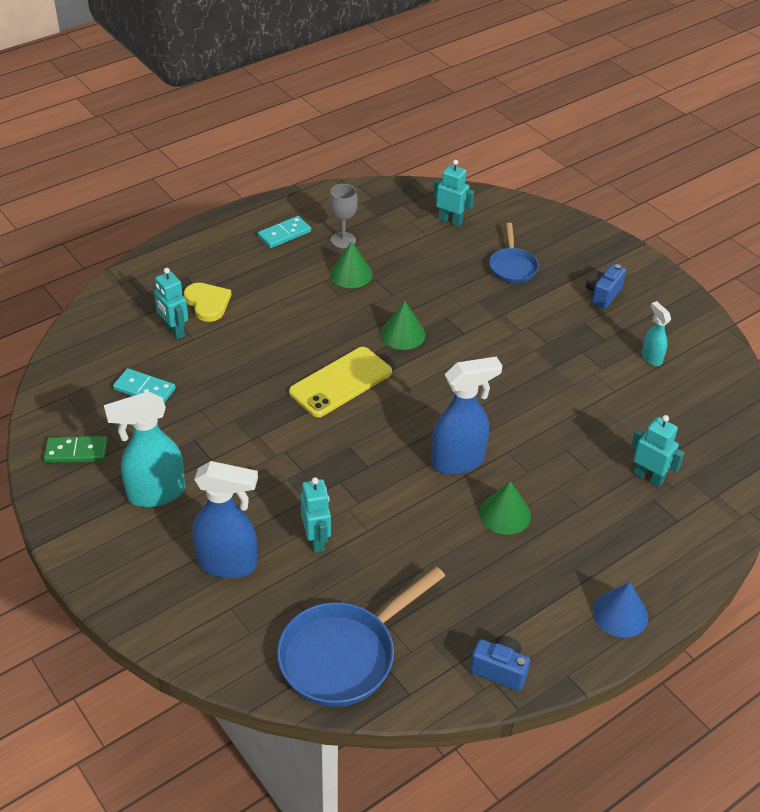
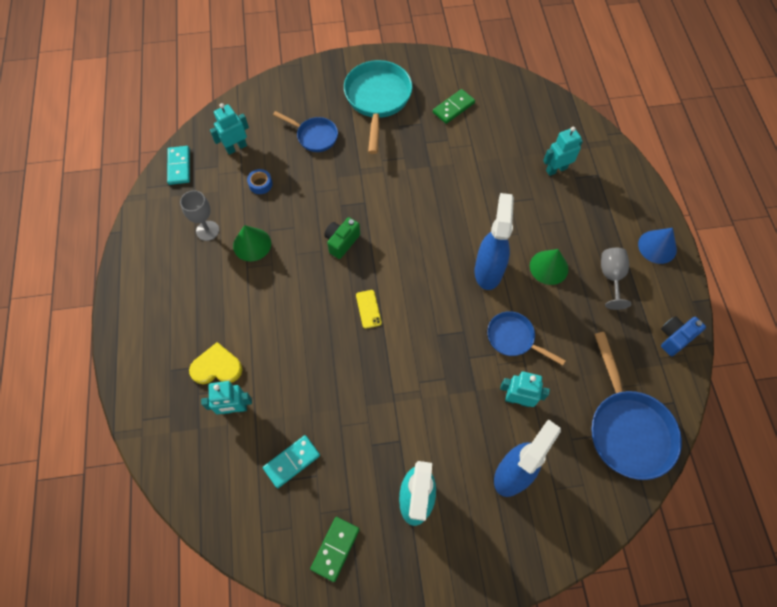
camera: 60 degrees left, 20 degrees up
turquoise domino [258,216,311,248] -> turquoise domino moved to [167,146,190,185]
yellow phone [289,347,392,417] -> yellow phone [356,290,382,329], size x0.46
green cone [381,301,426,350] -> green camera [324,217,360,259]
blue camera [586,264,626,309] -> turquoise pan [344,60,413,154]
turquoise spray bottle [642,301,671,366] -> green domino [433,89,475,124]
none -> blue tape [247,169,273,194]
none -> blue pan [487,311,566,365]
none -> grey goblet [601,248,631,310]

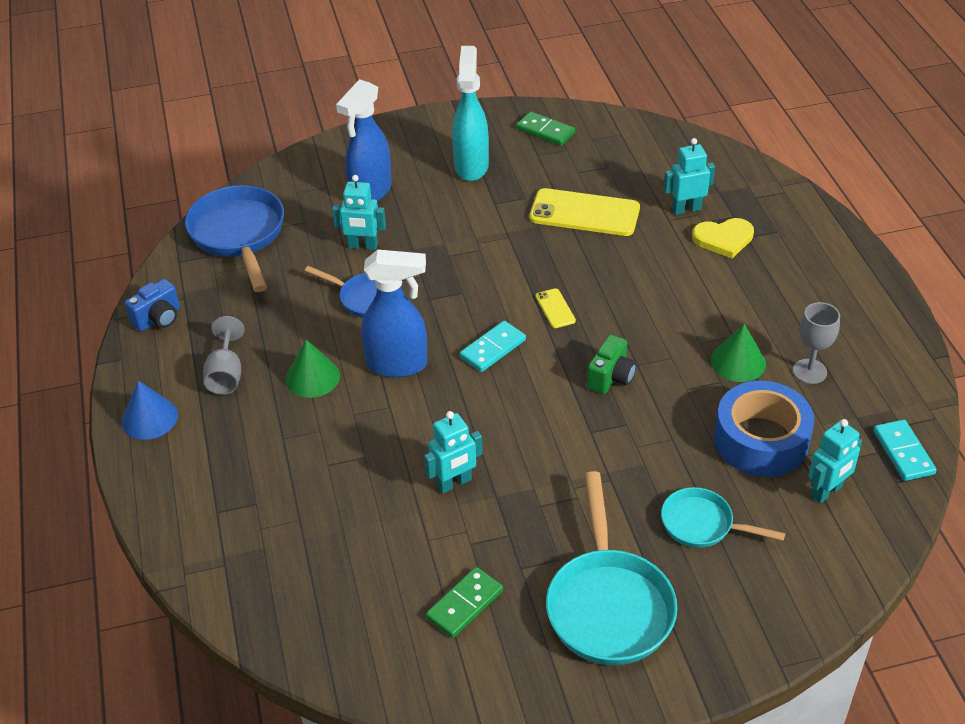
camera: 175 degrees right, 20 degrees down
blue tape [247,169,273,194] -> blue tape [714,381,815,477], size x2.50
turquoise domino [263,435,320,488] -> turquoise domino moved to [460,321,526,372]
blue pan [273,111,338,152] -> turquoise pan [661,487,785,548]
green domino [310,517,360,582] -> green domino turned 75 degrees counterclockwise [516,111,575,146]
blue spray bottle [475,193,514,290] -> blue spray bottle turned 90 degrees counterclockwise [361,249,428,378]
turquoise robot [543,126,583,176] -> turquoise robot moved to [424,411,483,493]
none -> yellow phone [530,188,640,236]

